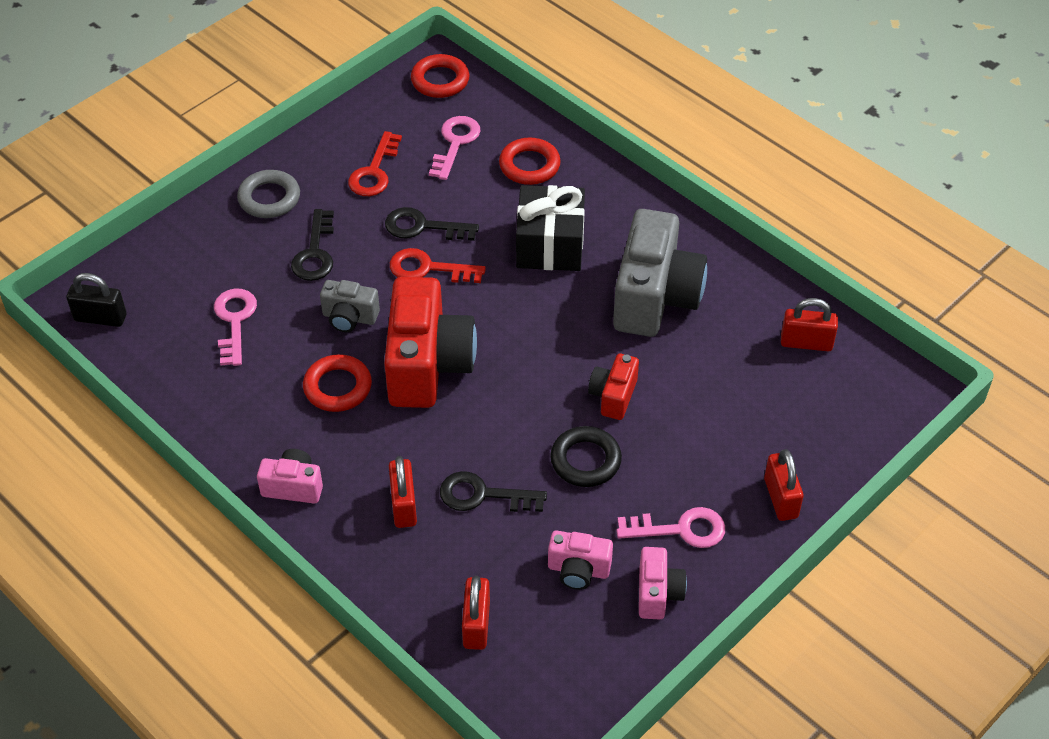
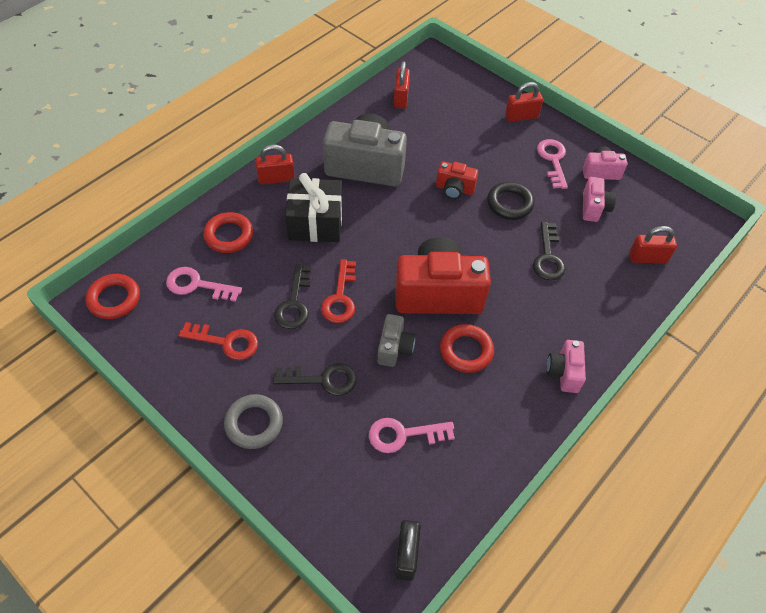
camera: 95 degrees left, 5 degrees up
red padlock [389,456,417,528] -> red padlock moved to [255,144,295,184]

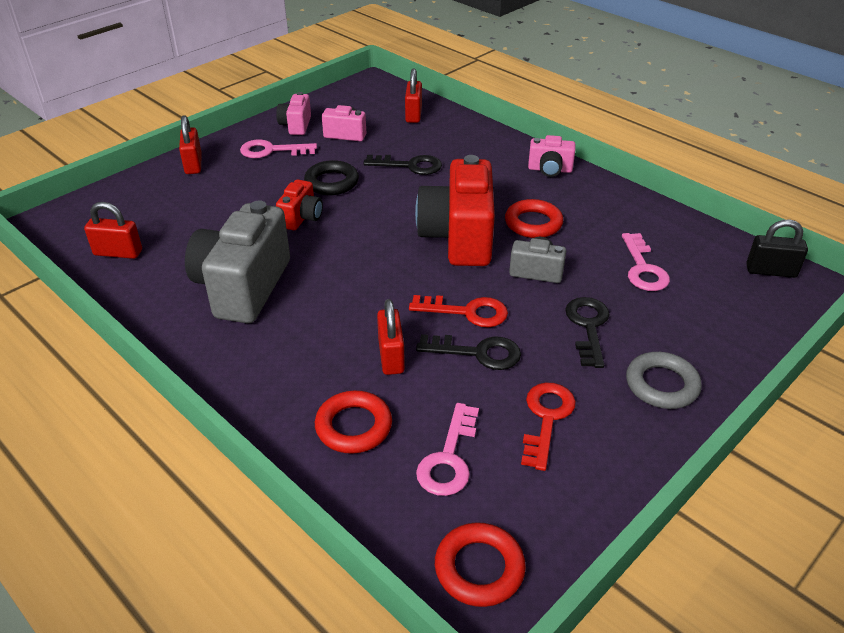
camera: 85 degrees left, 15 degrees down
red padlock [255,144,295,184] -> red padlock moved to [377,299,405,375]
black gift [285,173,342,242] -> none

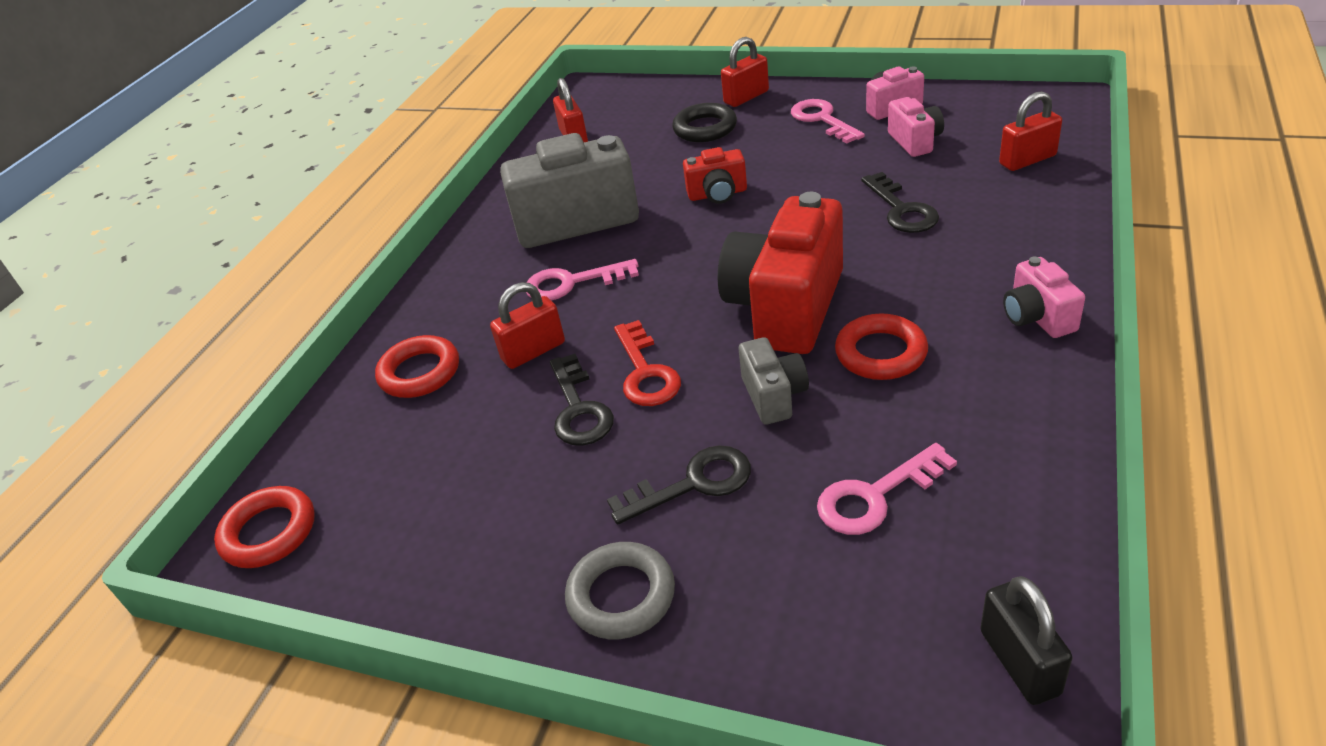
camera: 70 degrees right, 0 degrees up
black ring [304,160,359,195] -> black ring moved to [672,103,737,142]
red camera [415,155,495,266] -> red camera turned 45 degrees counterclockwise [718,192,843,354]
pink key [416,403,479,496] -> pink key moved to [526,259,639,301]
red key [521,383,576,471] -> none

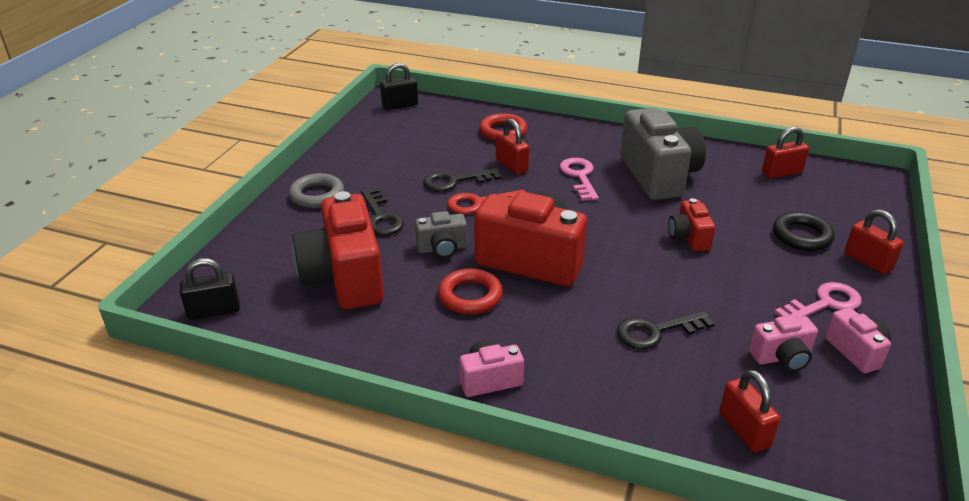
camera: 85 degrees right, 5 degrees down
red ring [214,486,315,568] -> black padlock [380,63,418,110]
pink key [817,443,957,535] -> red camera [292,191,384,309]

